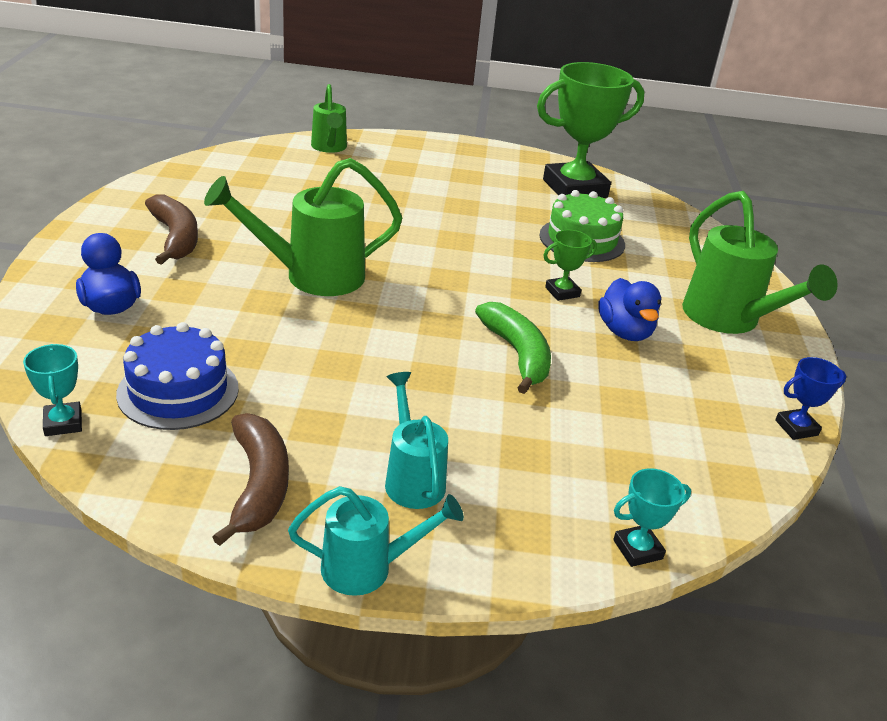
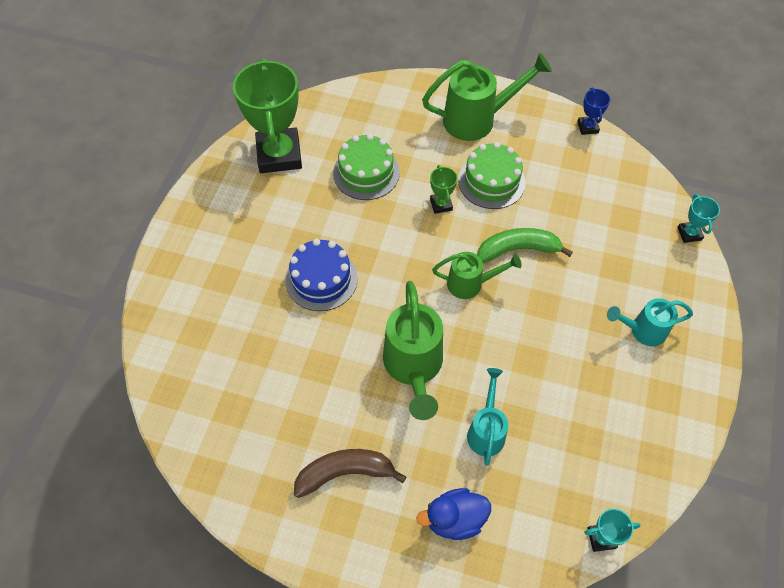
camera: 75 degrees left, 25 degrees up
blue cake [116,322,239,430] -> blue cake moved to [285,238,358,311]
brown banana [213,413,289,546] -> none
turquoise watering can [288,486,464,596] -> turquoise watering can moved to [467,368,508,466]
green watering can [311,84,347,153] -> green watering can moved to [432,252,522,299]
blue duck [598,278,661,341] -> green cake [458,142,526,209]

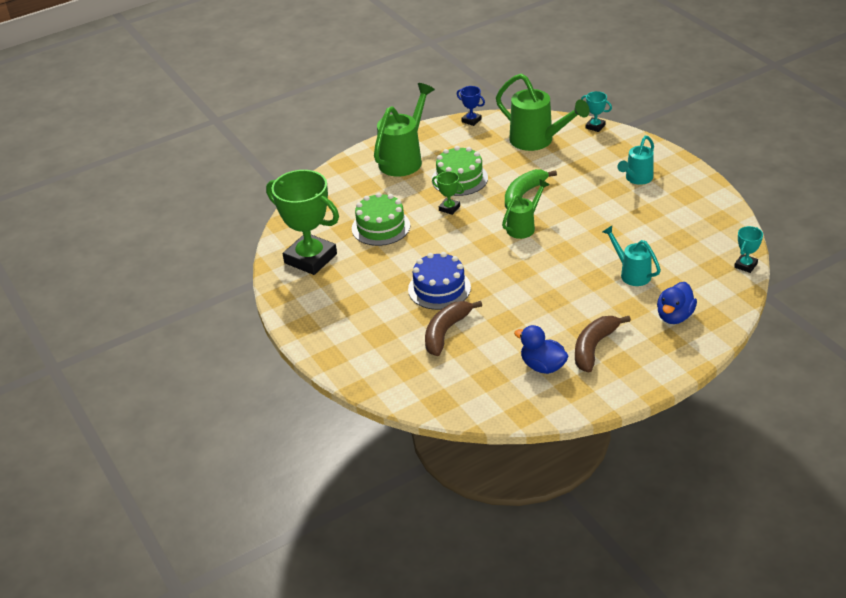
camera: 45 degrees left, 20 degrees down
green watering can [383,281,443,420] -> green watering can moved to [496,73,590,151]
none -> brown banana [425,301,482,356]
none -> blue duck [514,325,569,374]

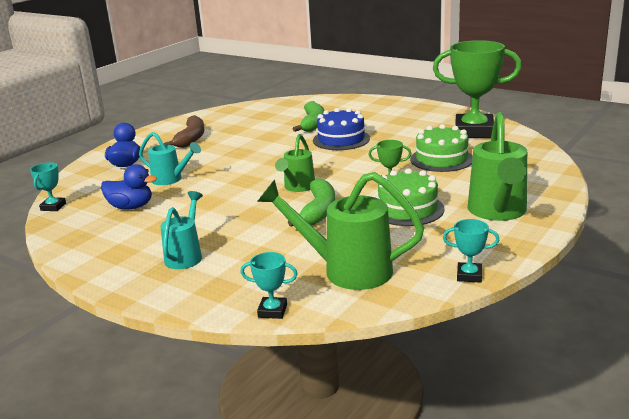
camera: 155 degrees right, 15 degrees down
brown banana [425,301,482,356] -> green banana [293,101,325,132]
blue trophy [457,86,485,126] -> turquoise trophy [443,219,499,283]
blue duck [514,325,569,374] -> blue duck moved to [101,164,157,210]

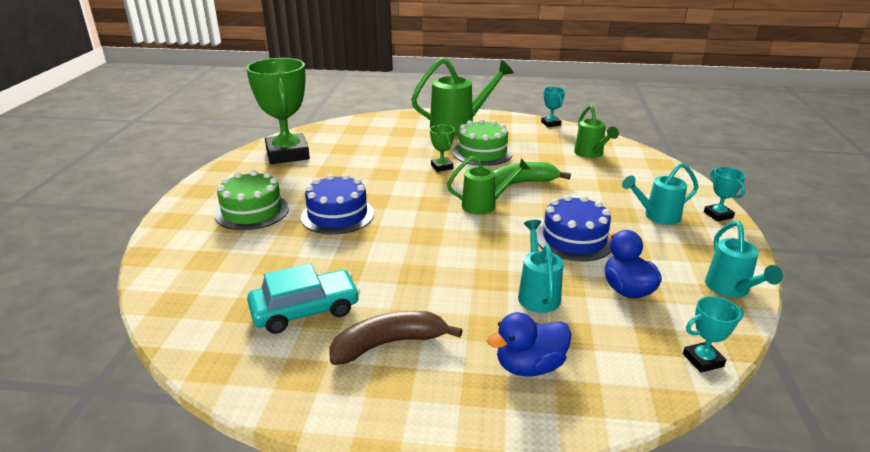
camera: 120 degrees left, 5 degrees up
turquoise trophy [240,252,298,319] -> turquoise trophy moved to [704,167,746,222]
green watering can [257,172,424,290] -> green watering can [574,105,619,158], size x0.60
green banana [293,101,325,132] -> none
green cake [410,124,473,172] -> green cake moved to [215,170,289,230]
none -> turquoise car [247,263,360,334]
none -> blue cake [536,195,611,262]
none -> turquoise watering can [705,221,783,298]

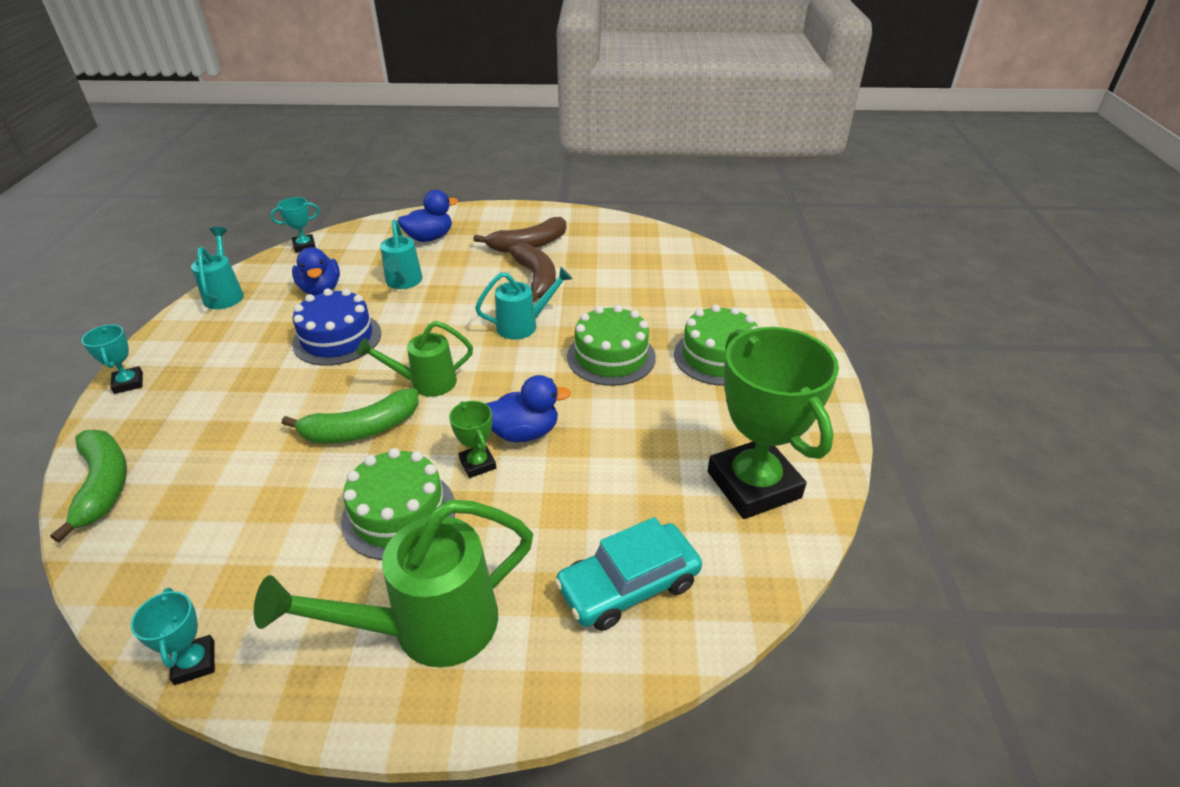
camera: 175 degrees right, 10 degrees up
turquoise car [247,263,360,334] -> turquoise car moved to [554,517,702,631]
blue cake [301,174,374,235] -> green cake [567,305,656,386]
green watering can [574,105,619,158] -> none
turquoise watering can [622,163,698,225] -> turquoise watering can moved to [475,267,573,340]
none -> green banana [50,430,127,542]
none -> blue duck [485,375,571,442]
none -> brown banana [508,243,556,303]

